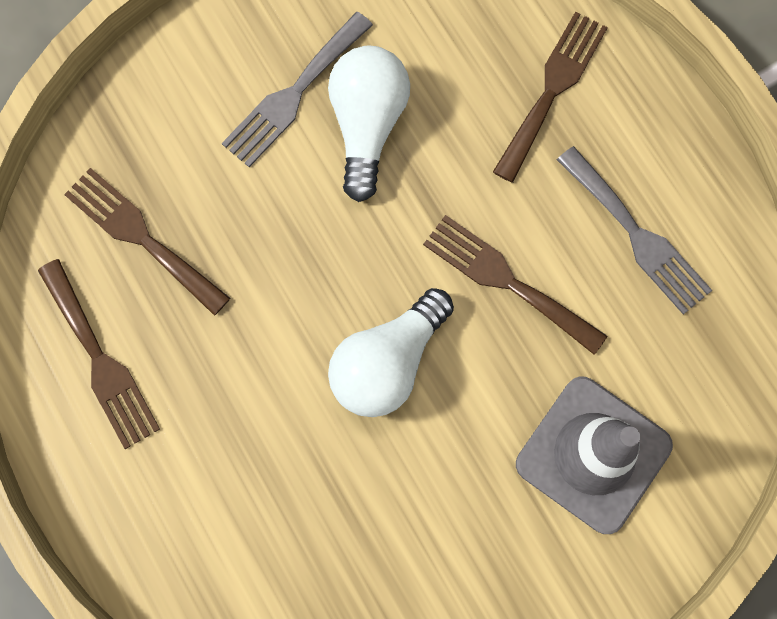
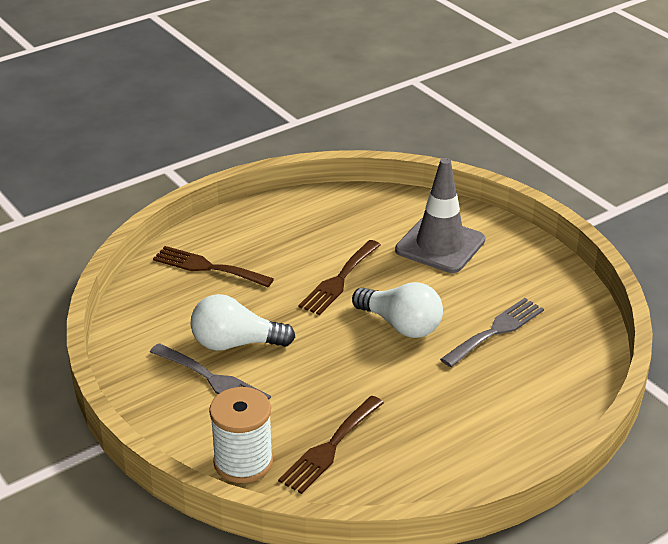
camera: 95 degrees left, 40 degrees down
brown fork [38,259,160,449] -> none
grey fork [557,146,713,315] -> grey fork moved to [440,298,544,367]
none -> white spool [209,387,273,483]

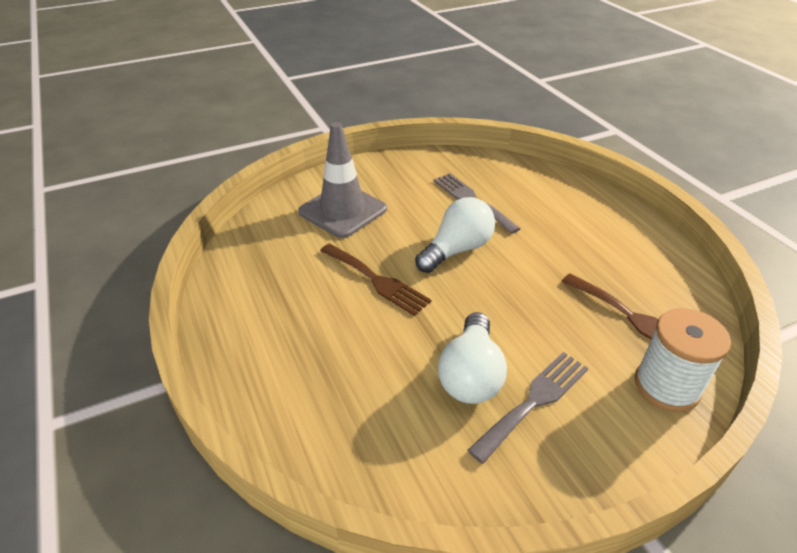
camera: 80 degrees left, 5 degrees up
brown fork [153,246,274,287] -> none

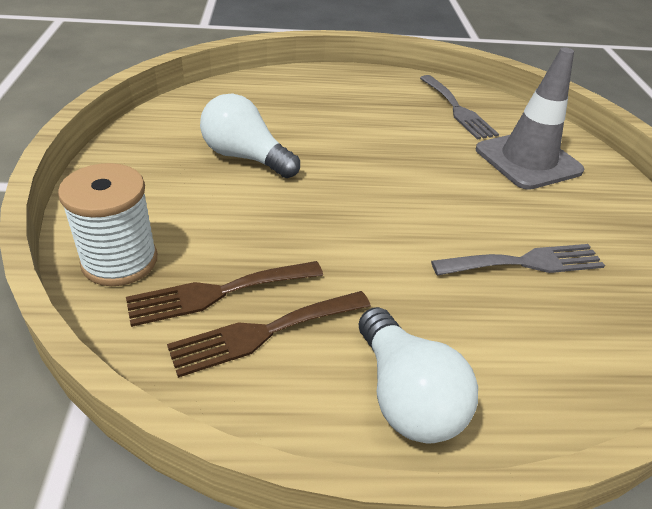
camera: 110 degrees right, 0 degrees up
brown fork [320,243,431,316] -> brown fork moved to [167,291,371,378]
white light bulb [415,197,495,273] -> white light bulb moved to [359,307,478,444]
grey fork [467,352,588,464] -> grey fork moved to [420,75,499,140]

